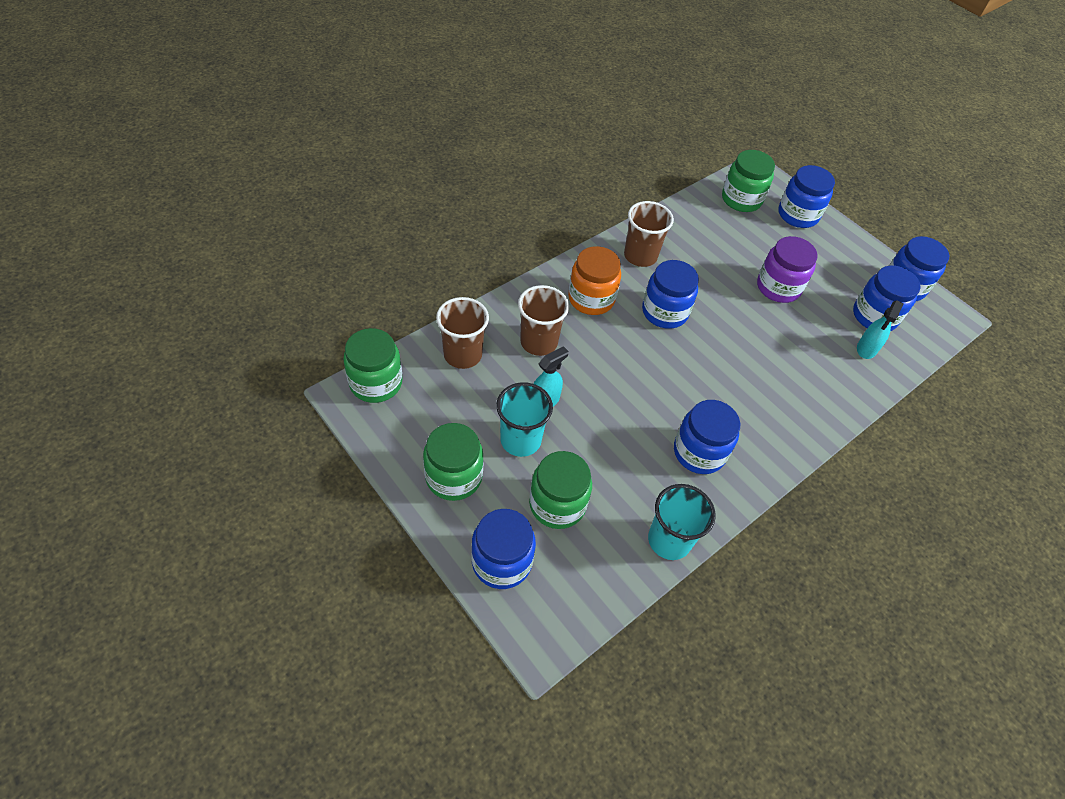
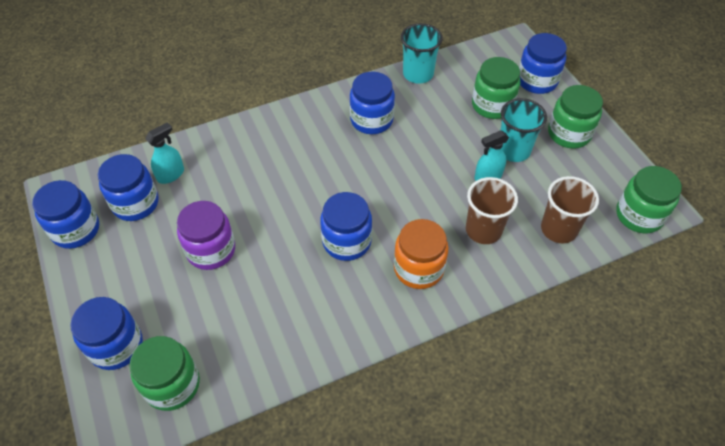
camera: 160 degrees left, 0 degrees up
brown cup [624,201,674,267] -> none

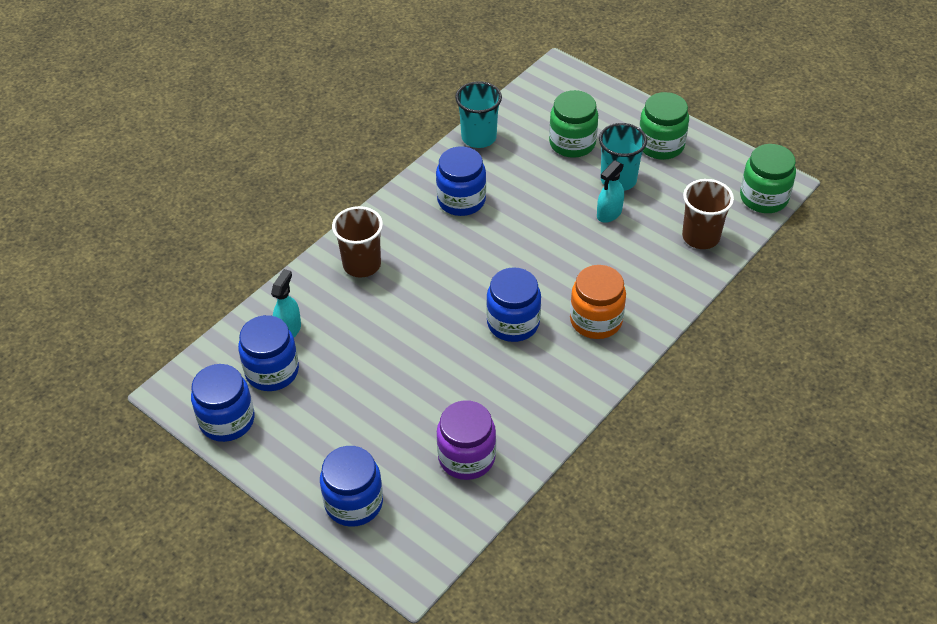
camera: 25 degrees left, 5 degrees down
green jar [129,336,200,411] -> none
purple jar [177,201,235,270] -> purple jar moved to [437,400,496,480]
brown cup [466,177,518,244] -> brown cup moved to [332,206,383,278]
blue jar [519,33,567,94] -> none

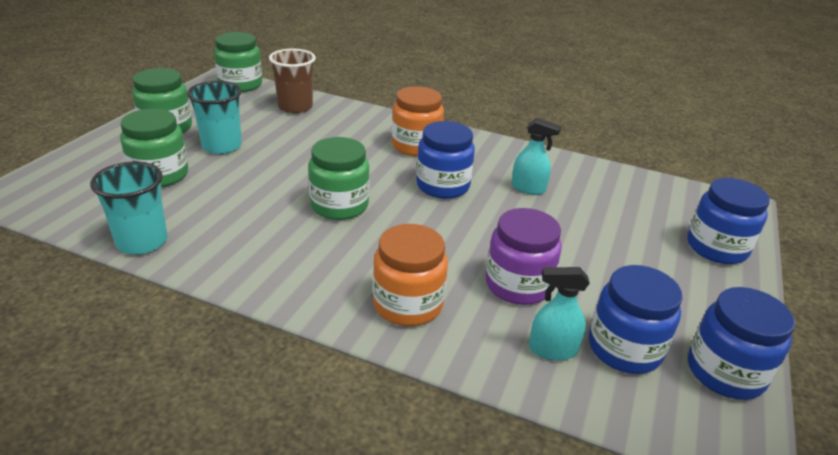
camera: 110 degrees left, 15 degrees down
brown cup [332,206,383,278] -> orange jar [373,224,448,326]
blue jar [436,147,486,216] -> none
purple jar [437,400,496,480] -> purple jar moved to [486,208,562,305]
turquoise spray bottle [597,160,624,223] -> turquoise spray bottle moved to [511,118,561,195]
none -> green jar [308,137,370,220]

